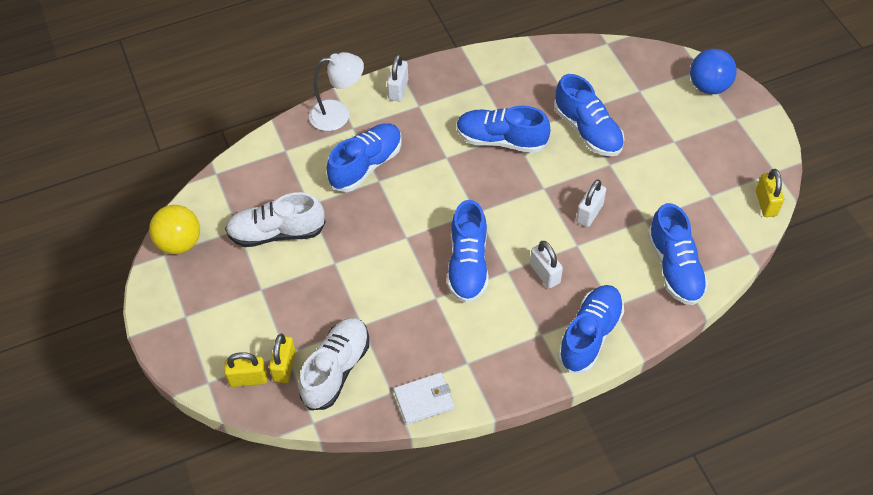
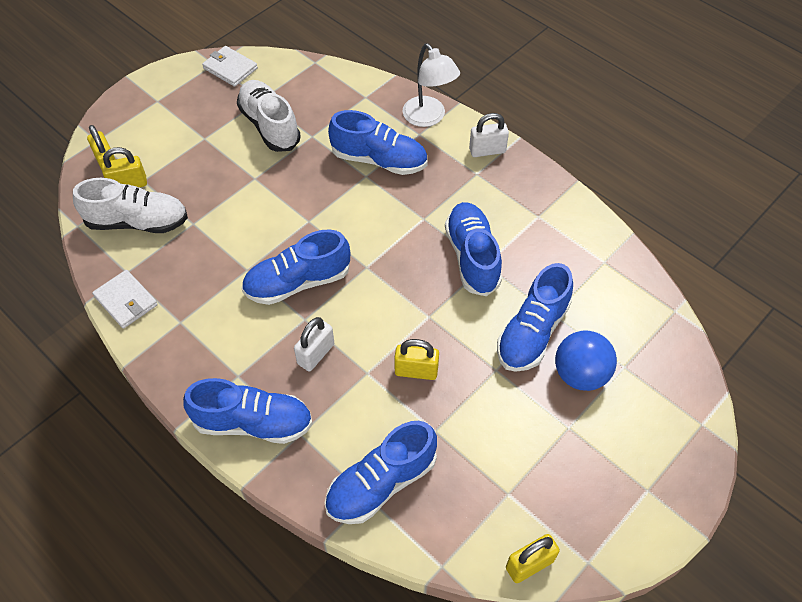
camera: 65 degrees right, 0 degrees up
yellow ball [149,205,200,254] -> white wallet [202,46,258,87]
white padlock [576,179,606,227] -> yellow padlock [394,339,439,380]
blue ball [690,49,737,94] -> blue ball moved to [555,331,617,391]

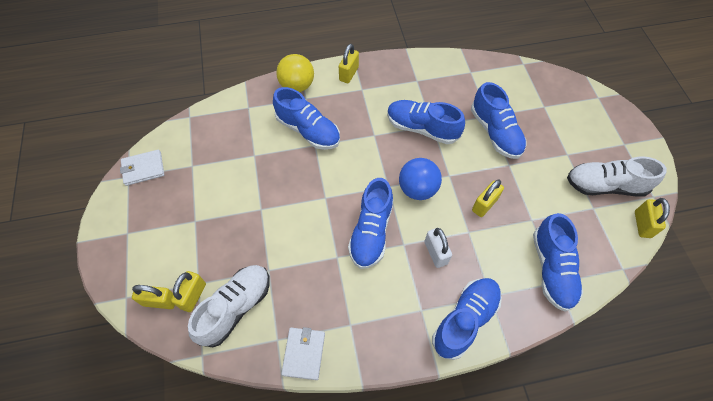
camera: 55 degrees left, 5 degrees up
white wallet [92,270,158,329] -> white wallet turned 75 degrees counterclockwise [281,327,325,380]
white shoe [237,80,301,152] -> white shoe moved to [567,156,667,197]
blue shoe [328,110,427,175] -> blue shoe turned 75 degrees clockwise [273,87,340,150]
white lamp [402,44,460,127] -> yellow ball [276,54,314,92]
white padlock [469,113,509,157] -> yellow padlock [339,44,359,83]
blue ball [555,331,617,391] -> blue ball moved to [399,158,442,200]

